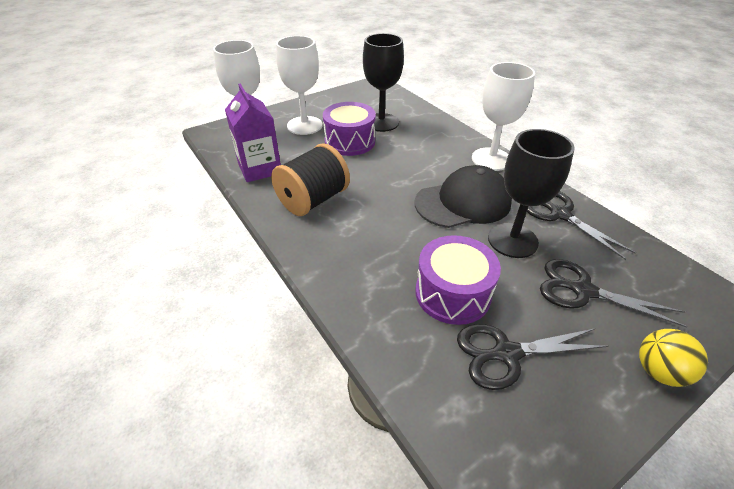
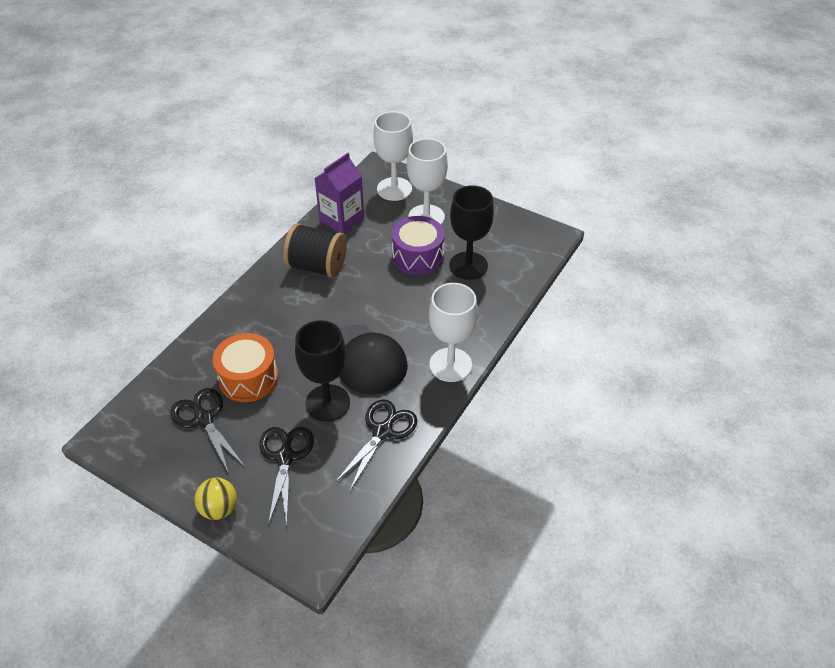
camera: 65 degrees right, 5 degrees up
purple drum [415,235,501,325] -> orange drum [213,333,278,402]

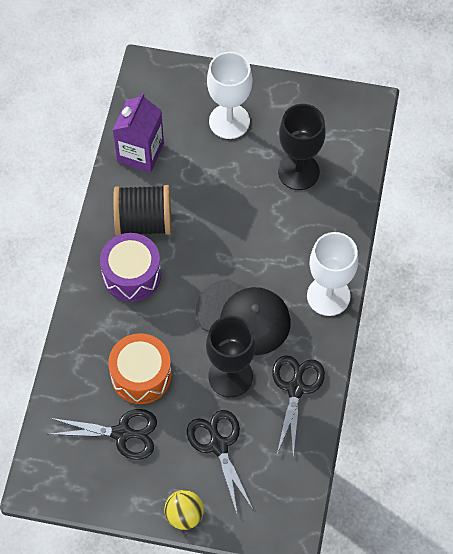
camera: 20 degrees left, 15 degrees up
black scissors [171,388,245,474] -> black scissors turned 150 degrees clockwise [47,409,157,460]
white goblet [373,111,413,201] -> none
purple drum [391,216,445,275] -> purple drum moved to [100,233,161,302]

